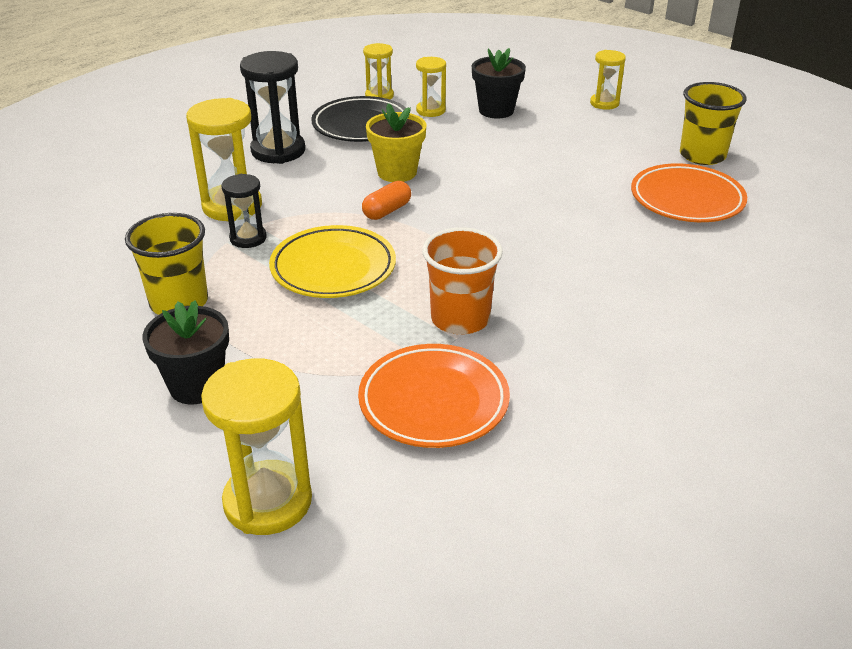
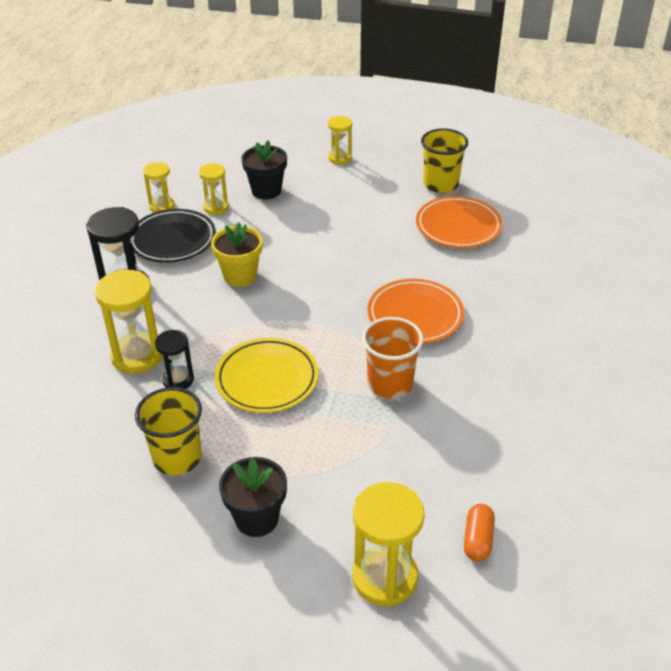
camera: 30 degrees left, 5 degrees up
orange plate [358,344,510,448] -> orange plate moved to [368,279,464,344]
orange capsule [362,181,411,220] -> orange capsule moved to [464,504,495,562]

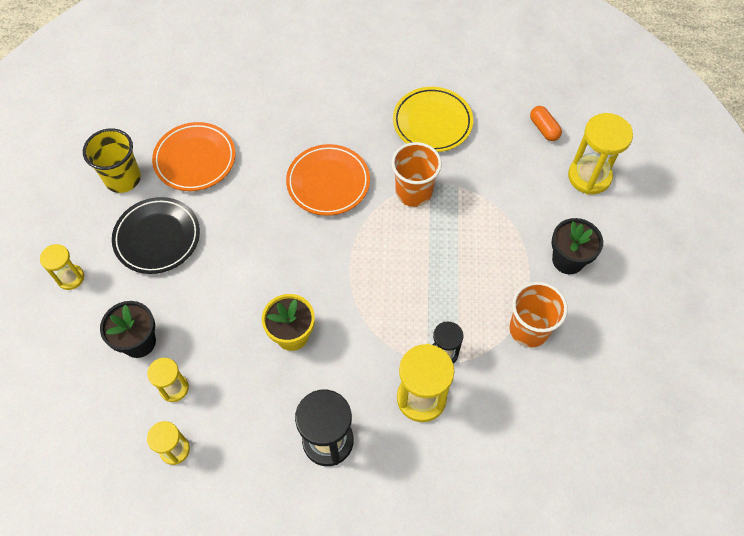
camera: 100 degrees left, 20 degrees up
black plate [132,209,216,263] -> black plate moved to [112,197,200,274]
yellow cup [135,387,202,475] -> orange cup [509,282,568,347]
yellow plate [215,338,319,413] -> yellow plate moved to [393,87,473,152]
orange capsule [464,504,495,562] -> orange capsule turned 60 degrees clockwise [530,106,562,141]

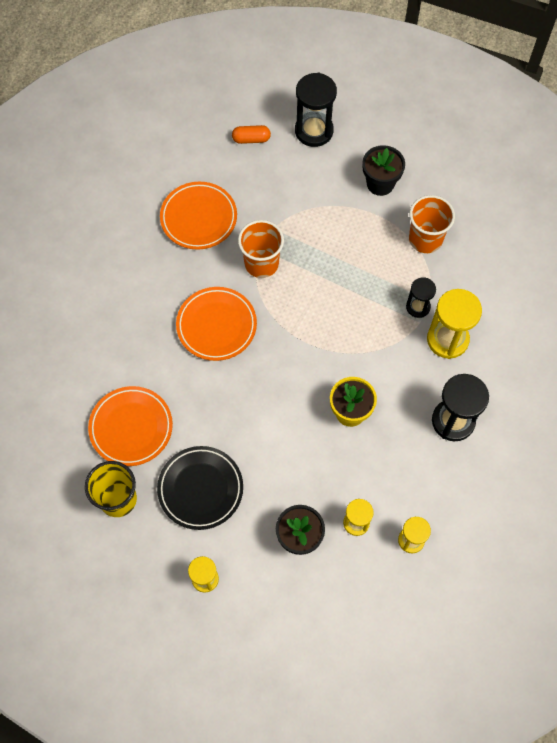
camera: 65 degrees left, 5 degrees up
yellow plate [393,87,473,152] -> orange plate [160,182,237,250]
yellow hourglass [568,113,633,195] -> black hourglass [295,72,337,147]

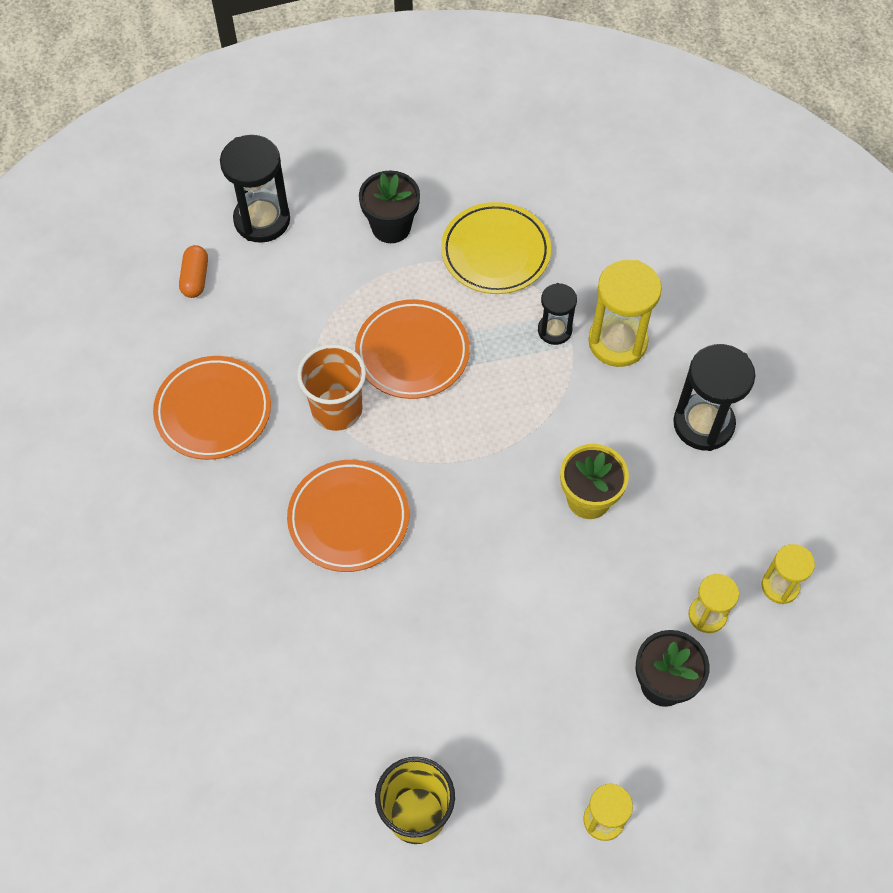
camera: 40 degrees left, 5 degrees down
orange plate [88,386,173,466] -> orange plate moved to [355,299,470,399]
black plate [157,446,243,530] -> none
orange capsule [232,125,271,144] -> orange capsule turned 45 degrees counterclockwise [179,245,208,298]
orange cup [409,195,455,253] -> yellow plate [441,202,551,294]

